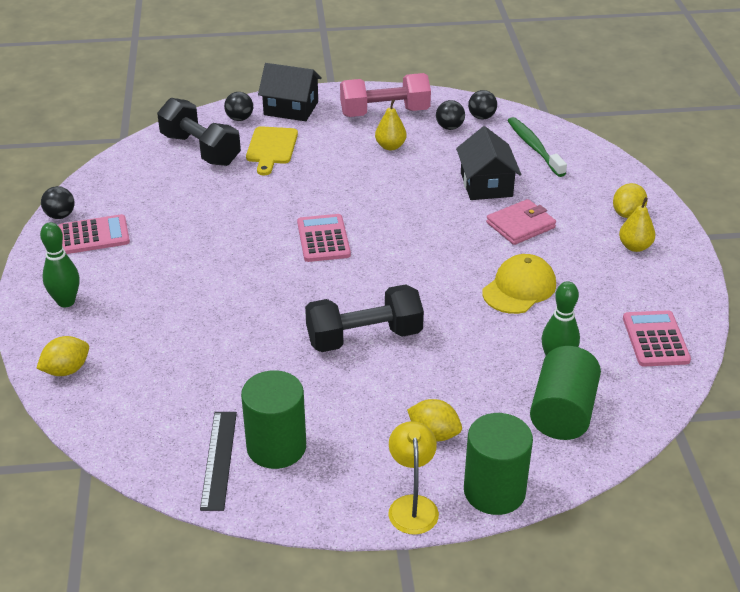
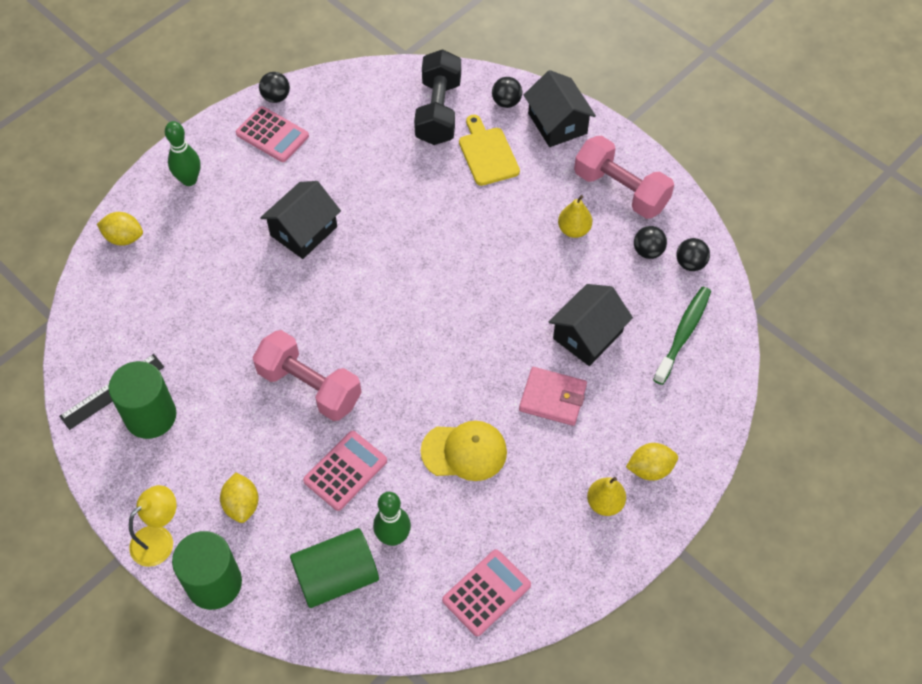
camera: 50 degrees right, 20 degrees up
yellow cutting board [246,126,298,175] -> yellow cutting board turned 105 degrees clockwise [459,115,520,186]
pink calculator [297,214,351,262] -> pink calculator moved to [303,431,387,511]
black dumbbell [305,284,424,352] -> pink dumbbell [253,330,362,421]
none -> black house [260,181,341,259]

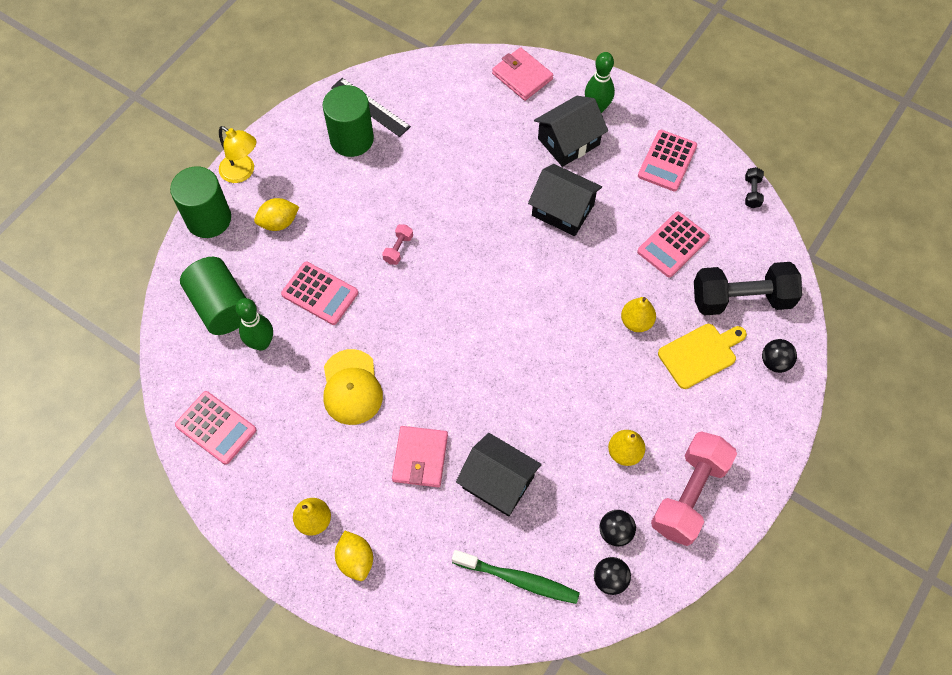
camera: 80 degrees right, 5 degrees up
yellow lemon [97,212,143,246] -> pink wallet [492,47,553,101]
pink dumbbell [253,330,362,421] -> pink dumbbell [382,224,413,265], size x0.42
black ball [259,72,290,103] -> none
black house [524,70,596,147] -> black house moved to [534,96,608,167]
none -> yellow pear [621,297,656,332]
none -> pink calculator [637,212,710,277]
none -> black dumbbell [745,167,764,208]

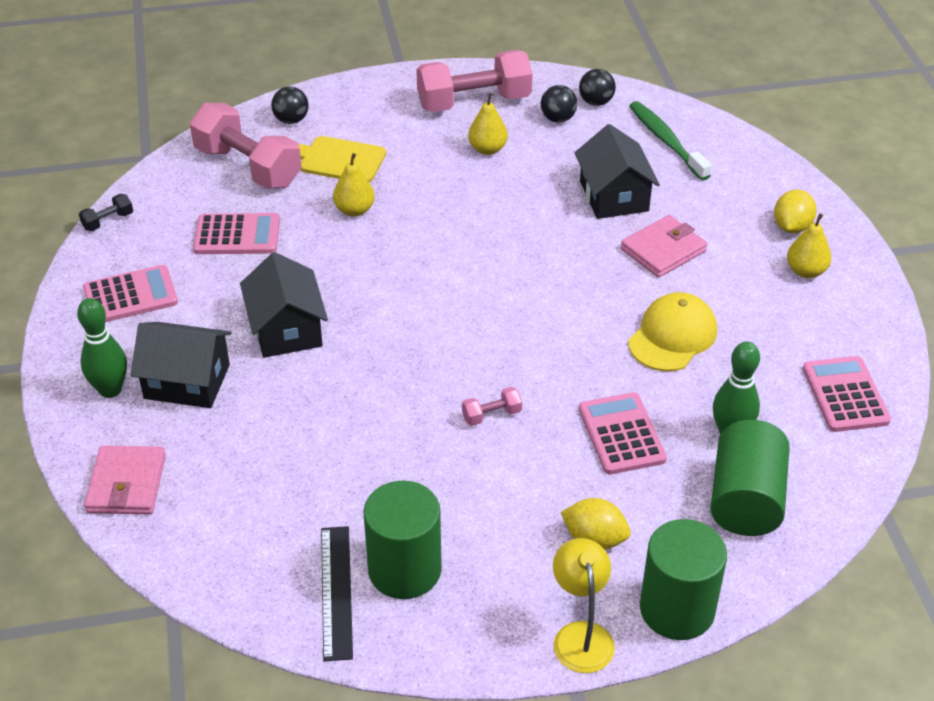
camera: 135 degrees left, 20 degrees down
black dumbbell [694,262,802,315] -> pink dumbbell [190,102,302,189]

